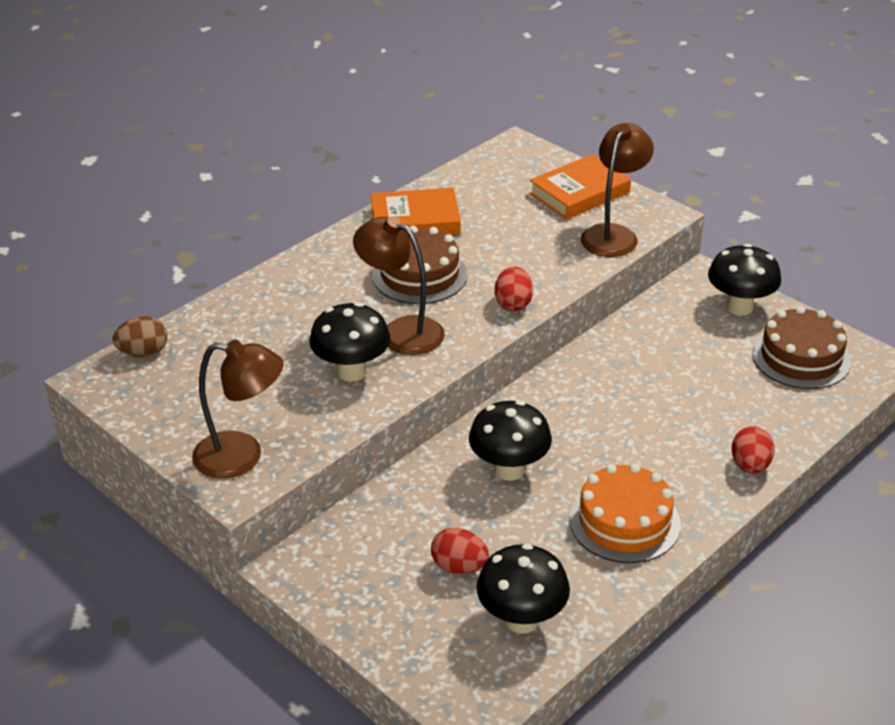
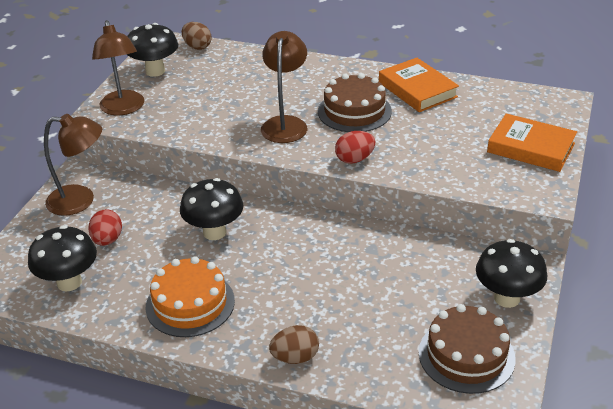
camera: 65 degrees right, 0 degrees up
black mushroom [310,302,390,382] -> black mushroom moved to [127,23,178,77]
brown lamp [581,123,654,257] -> brown lamp moved to [44,114,102,216]
red egg [732,426,775,474] -> brown egg [269,325,319,364]

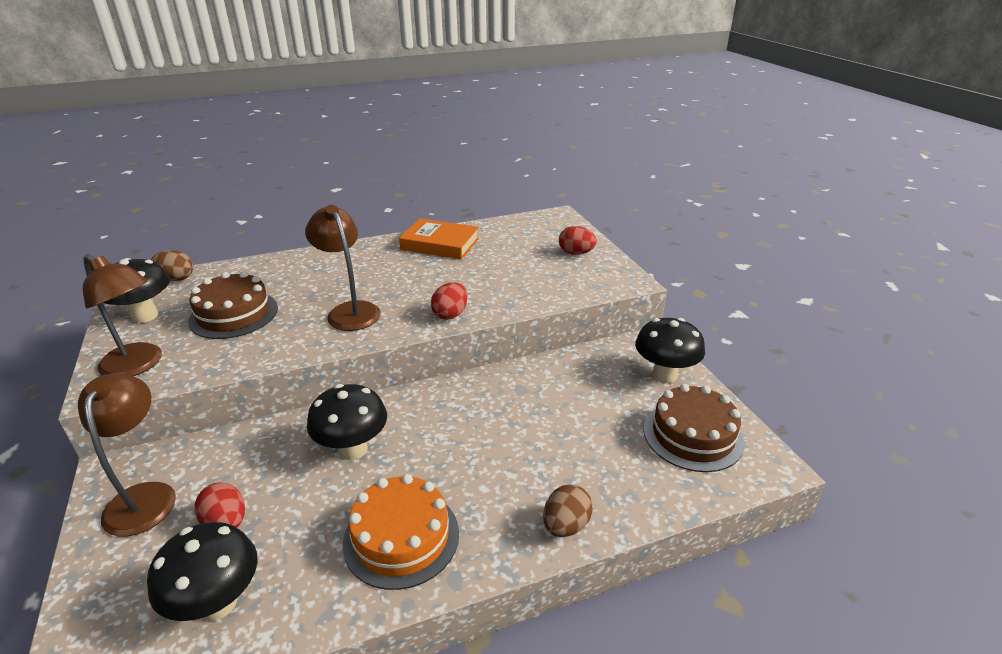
camera: 40 degrees left, 5 degrees down
brown lamp [44,114,102,216] -> brown lamp turned 60 degrees counterclockwise [78,374,176,537]
brown cake [318,73,392,132] -> brown cake moved to [188,271,278,339]
orange book [487,113,577,172] -> red egg [559,226,597,255]

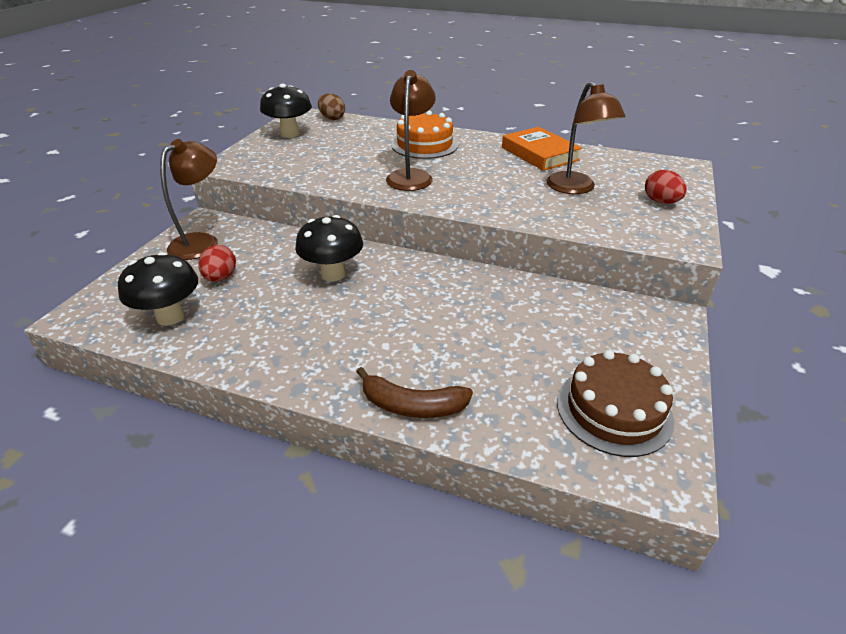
camera: 40 degrees right, 5 degrees up
brown lamp [83,254,162,376] -> brown lamp moved to [546,81,625,194]
brown cake [188,271,278,339] -> none
orange cake [343,474,459,590] -> orange cake moved to [391,110,458,159]
red egg [431,282,468,320] -> none
brown egg [543,484,593,537] -> brown banana [356,367,473,418]
black mushroom [635,318,705,383] -> none

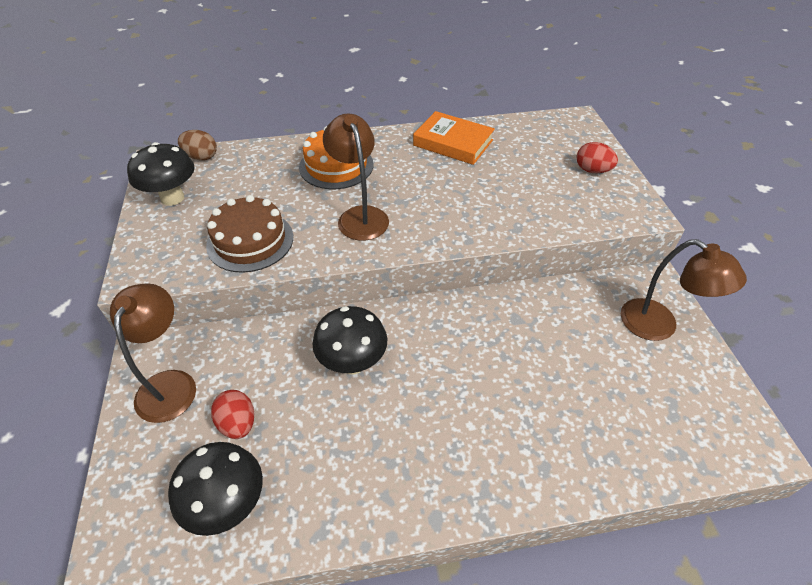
camera: 30 degrees left, 10 degrees up
brown banana [356,367,473,418] -> none
brown lamp [546,81,625,194] -> brown lamp moved to [621,239,747,341]
brown cake [557,350,674,457] -> brown cake moved to [206,195,293,273]

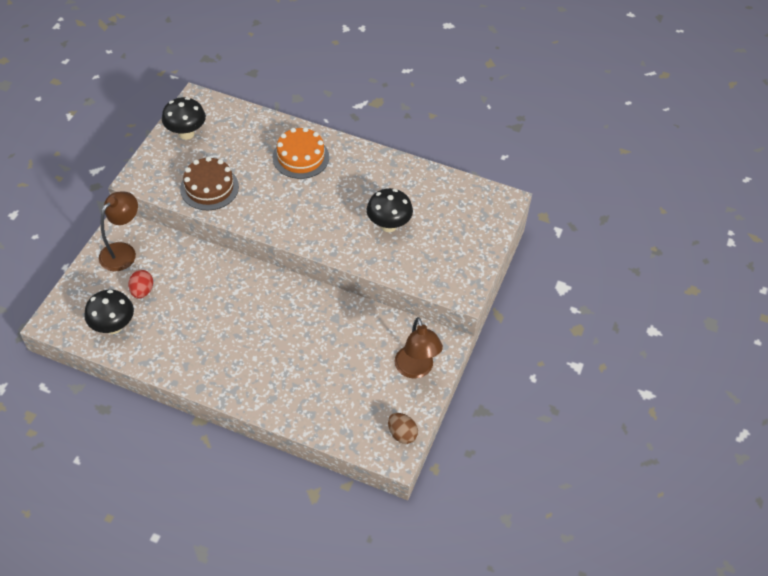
camera: 30 degrees right, 5 degrees up
brown egg [178,130,217,161] -> brown egg moved to [388,413,418,444]
black mushroom [312,306,387,374] -> black mushroom moved to [367,188,413,232]
brown lamp [323,113,389,241] -> none
orange book [413,111,495,165] -> none
red egg [577,142,618,173] -> none

